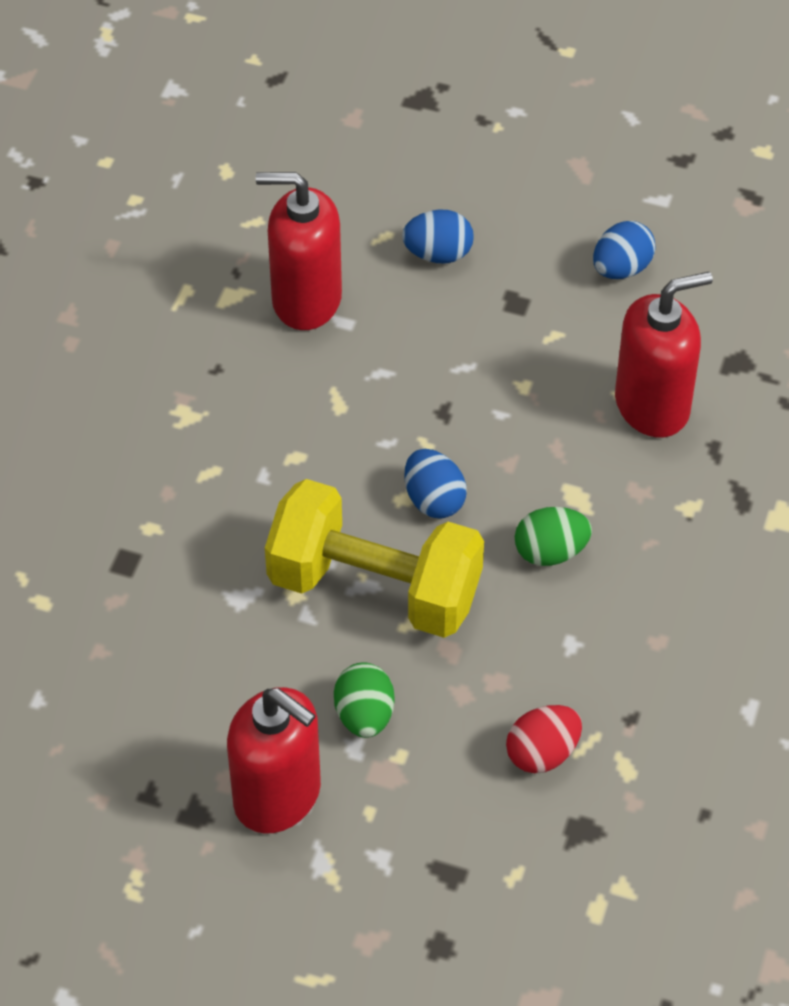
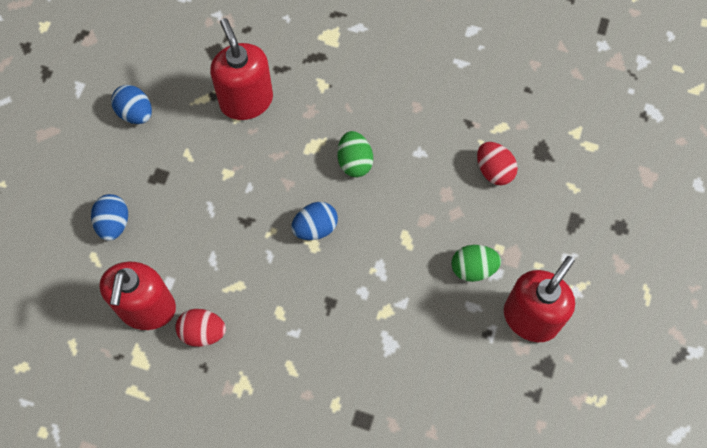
camera: 90 degrees left, 15 degrees up
yellow dumbbell [265,479,484,638] -> none
none -> red egg [175,309,226,347]

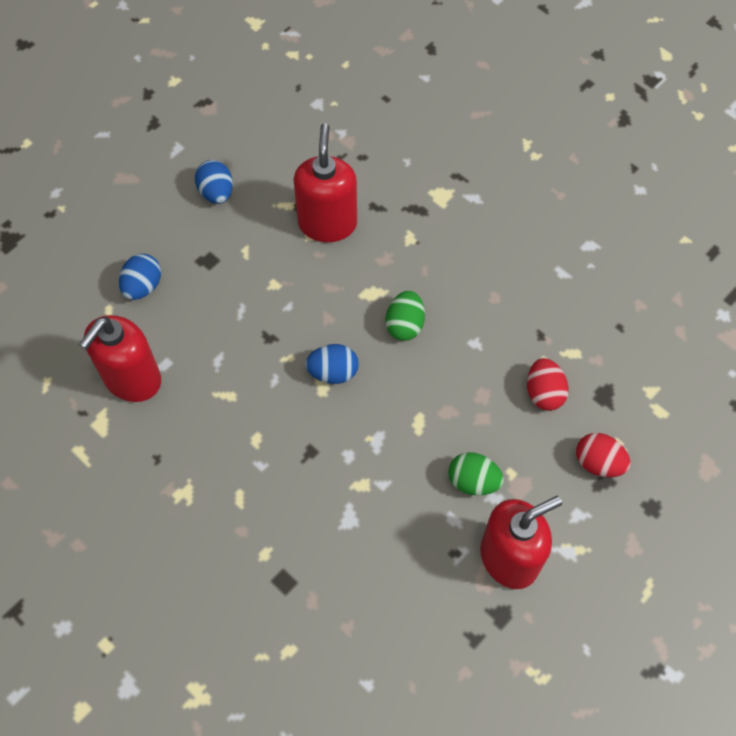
camera: 25 degrees right, 5 degrees down
red egg [175,309,226,347] -> red egg moved to [576,433,631,477]

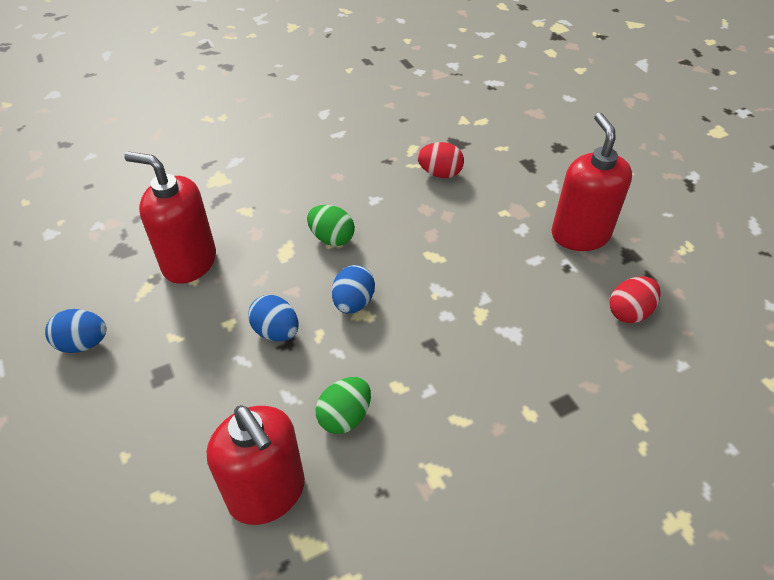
camera: 70 degrees left, 15 degrees down
blue egg [119,254,161,300] -> blue egg moved to [248,295,299,341]
green egg [448,452,504,496] -> green egg moved to [316,377,371,434]
red egg [576,433,631,477] -> red egg moved to [609,276,661,323]

